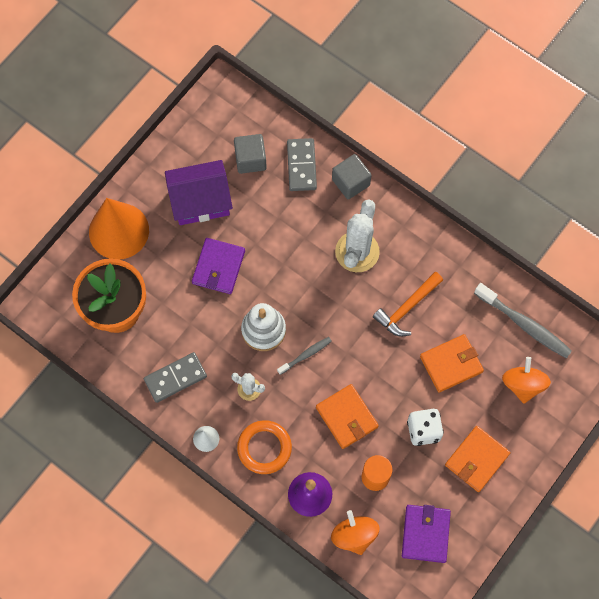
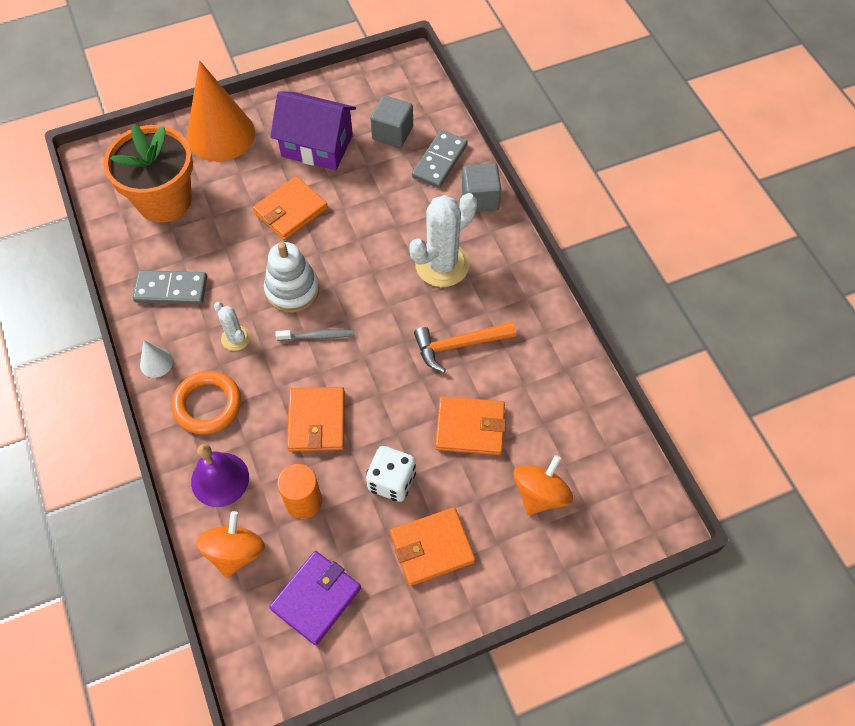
camera: 30 degrees right, 10 degrees down
purple wallet [192,238,245,294] -> orange wallet [253,176,328,240]
grey toothbrush [474,283,572,358] -> none

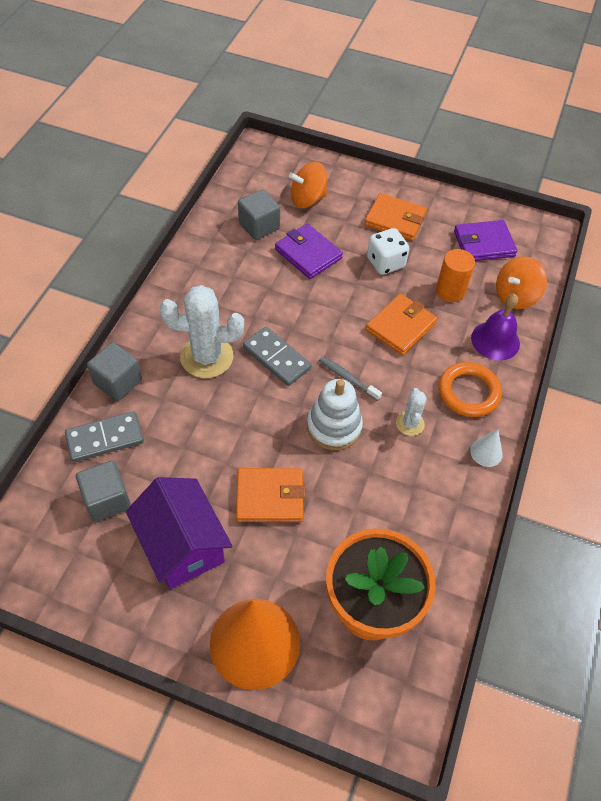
camera: 140 degrees left, 5 degrees down
grey domino [133,270,207,304] -> grey domino moved to [243,327,312,386]
orange hammer [414,321,516,372] -> none
orange wallet [435,396,506,455] -> purple wallet [275,224,343,279]
none -> grey cube [238,189,280,240]

